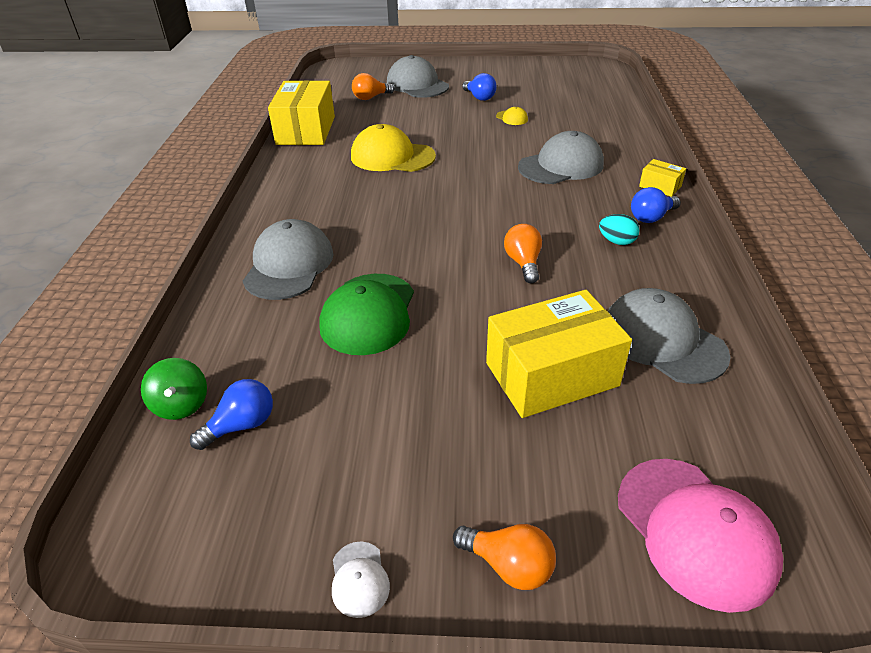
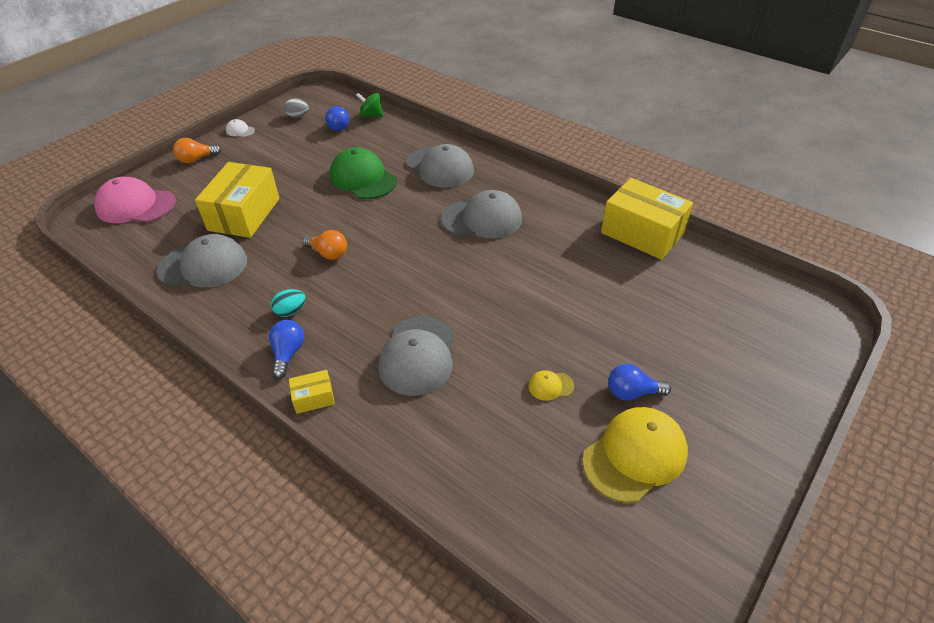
camera: 125 degrees right, 5 degrees up
yellow cap [351,124,436,172] -> yellow cap moved to [582,407,688,503]
orange light bulb [352,73,394,100] -> none
grey cap [387,55,449,98] -> grey cap moved to [441,190,522,239]
none -> grey egg [284,98,309,118]

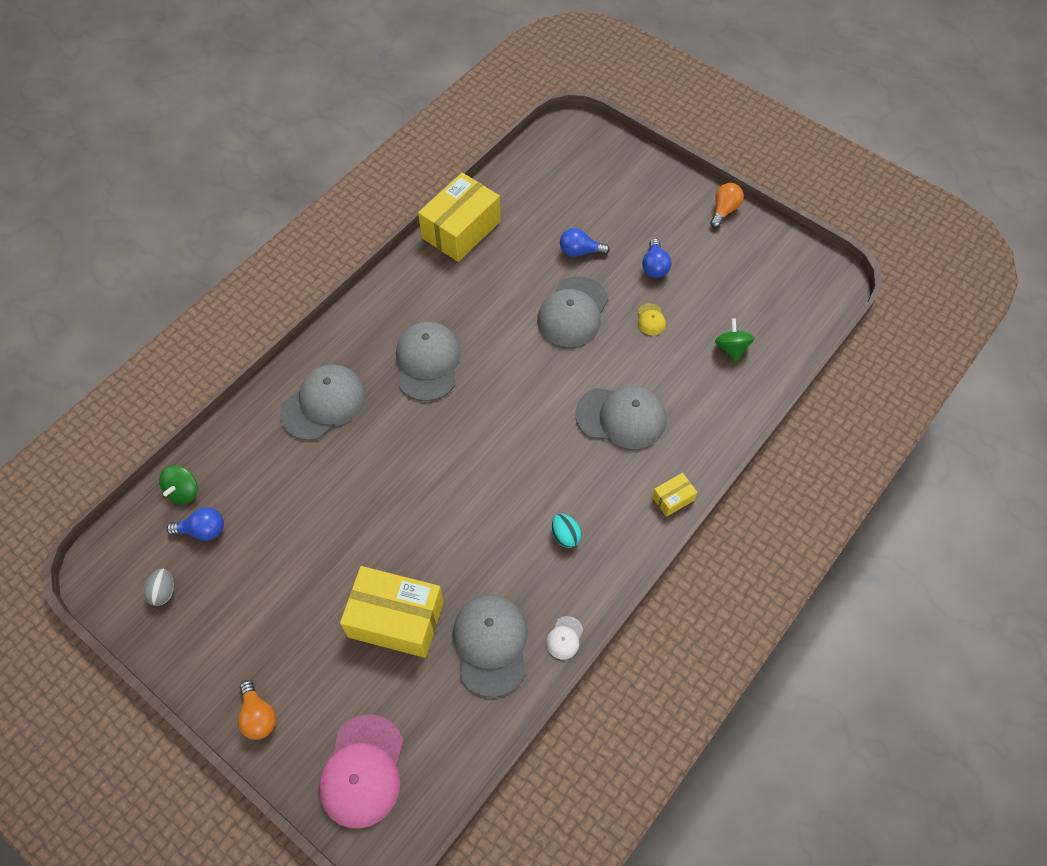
camera: 90 degrees left, 15 degrees up
white cap [226,119,255,137] -> white cap moved to [546,616,583,659]
blue light bulb [269,320,304,379] -> blue light bulb moved to [560,228,610,257]
yellow box [289,370,335,414] -> yellow box turned 75 degrees clockwise [652,473,697,517]
orange light bulb [303,230,347,260] -> orange light bulb moved to [710,183,744,228]
green cap [330,147,397,199] -> none
yellow cap [582,407,688,503] -> none
none -> grey cap [537,276,609,347]
none -> green spinning top [715,318,754,362]

